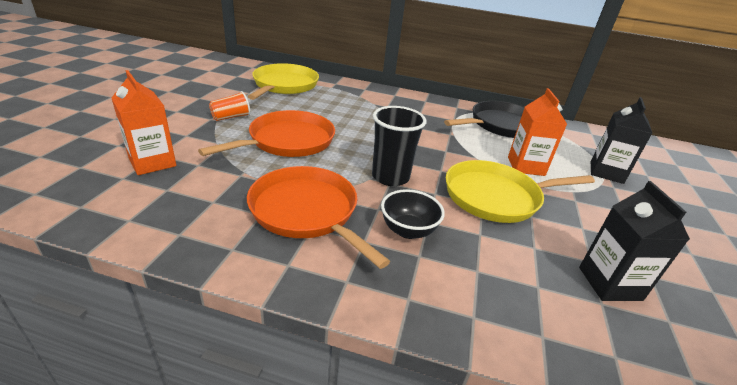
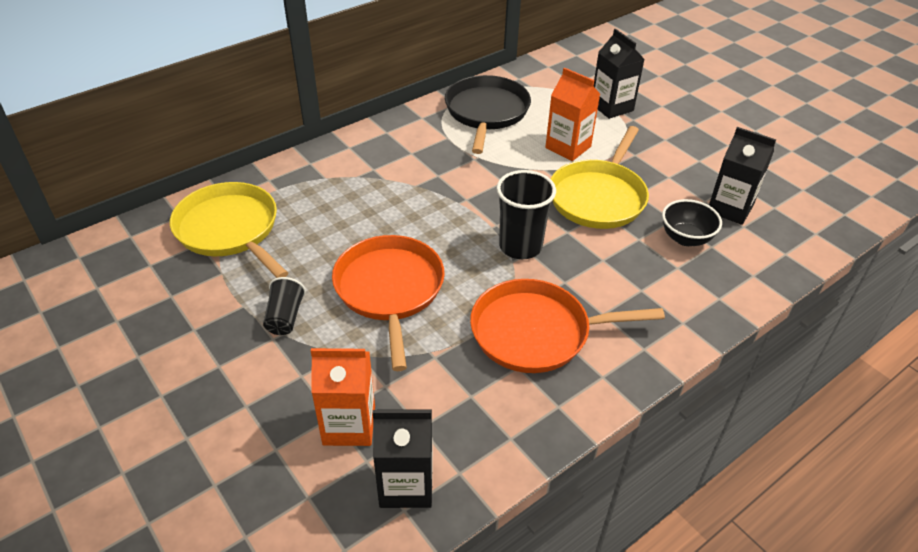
camera: 50 degrees left, 10 degrees up
orange cup [209,91,250,121] -> black cup [263,277,306,335]
black bowl [381,189,445,239] -> black bowl moved to [662,199,722,246]
none -> black carton [373,409,433,508]

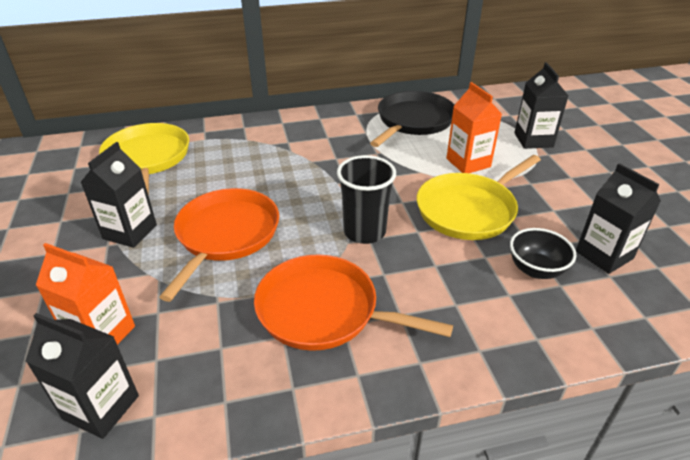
camera: 25 degrees right, 5 degrees down
black cup [263,277,306,335] -> black carton [80,142,157,248]

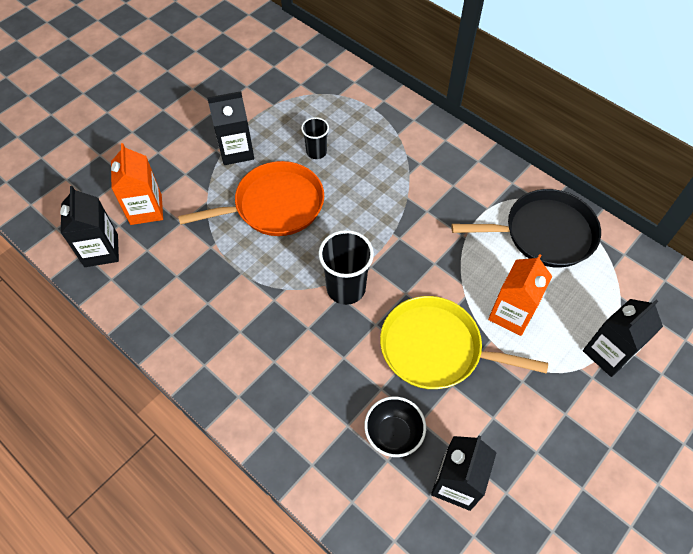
camera: 55 degrees right, 20 degrees up
yellow pan [99,123,189,196] -> none
orange pan [254,255,453,351] -> none
none -> black cup [301,117,329,159]

